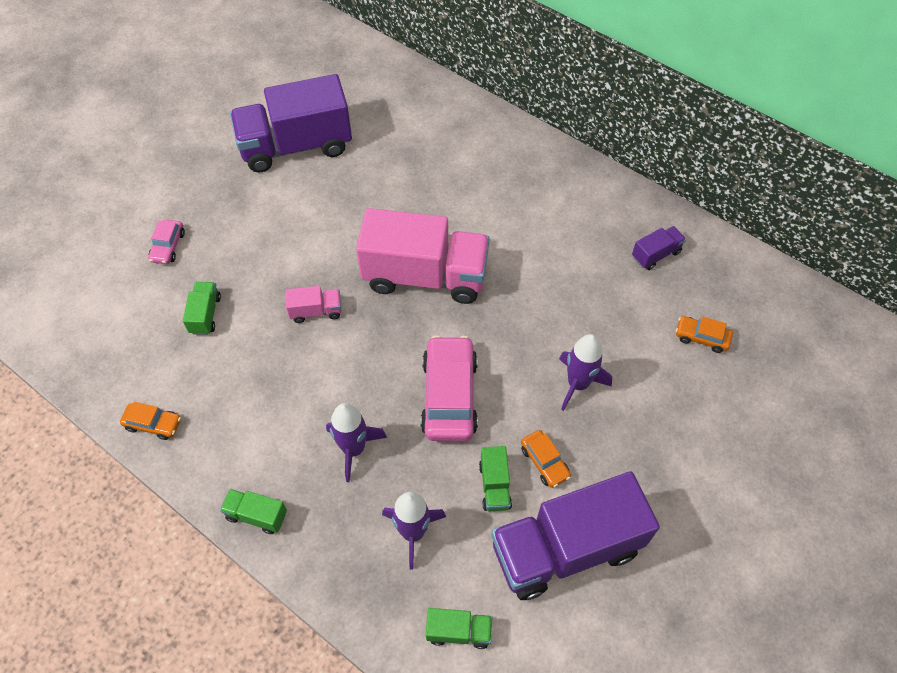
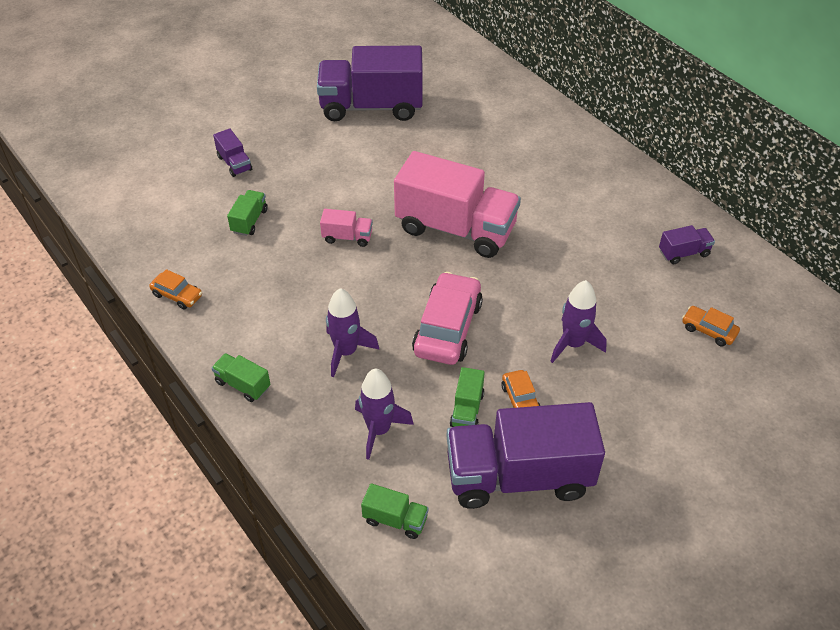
camera: 15 degrees right, 10 degrees down
pink car [148,220,185,264] -> purple truck [213,128,252,177]

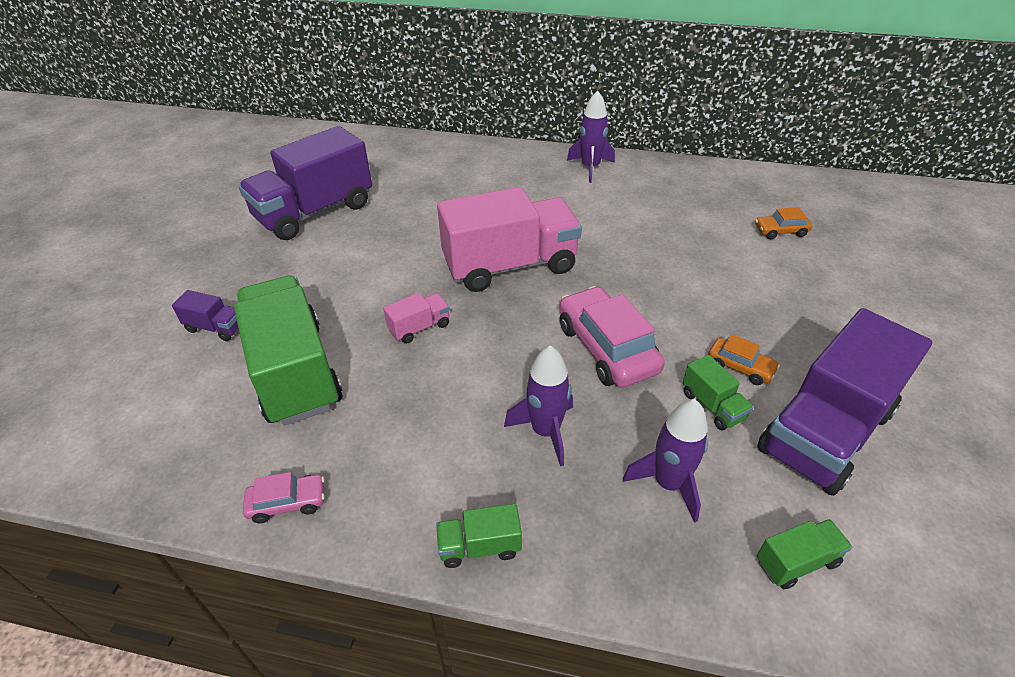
camera: 40 degrees left, 5 degrees down
orange car [149,269,202,309] -> pink car [243,472,325,523]
green truck [227,190,268,236] -> green truck [234,275,343,425], size x2.37
purple rocket [550,280,607,363] -> purple rocket moved to [567,90,615,183]
purple truck [659,225,715,264] -> none

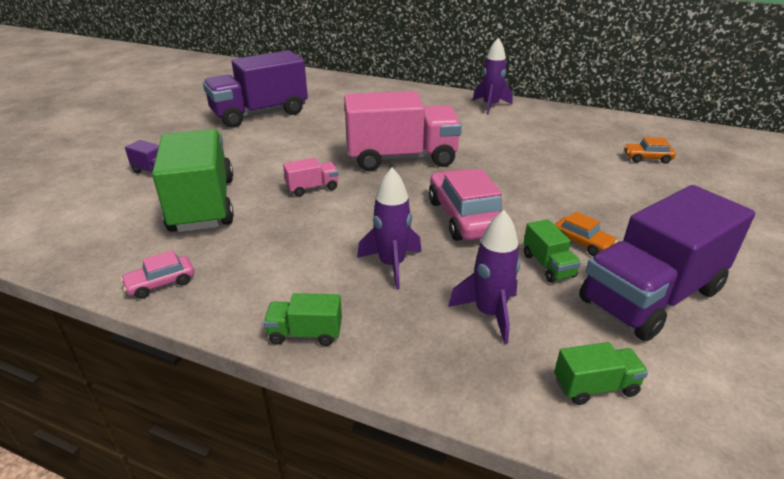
camera: 10 degrees right, 10 degrees down
pink car [243,472,325,523] -> pink car turned 150 degrees clockwise [121,250,194,299]

